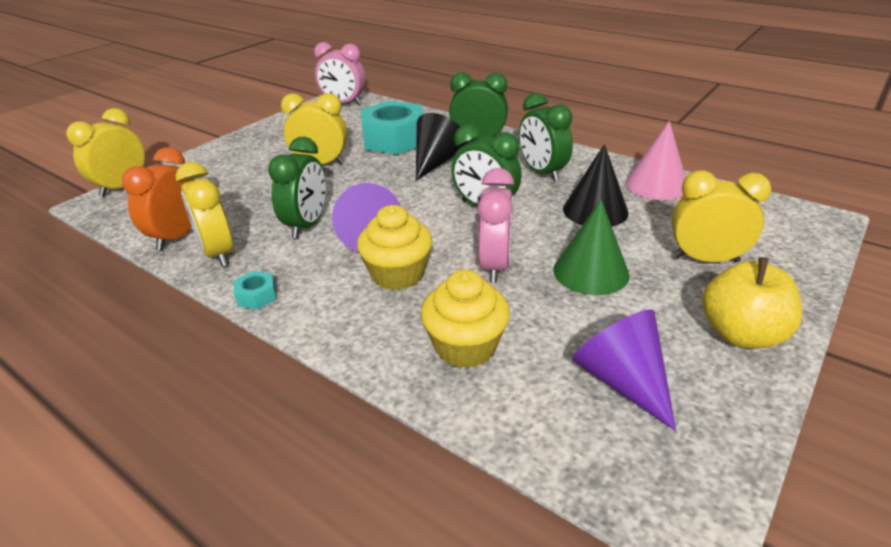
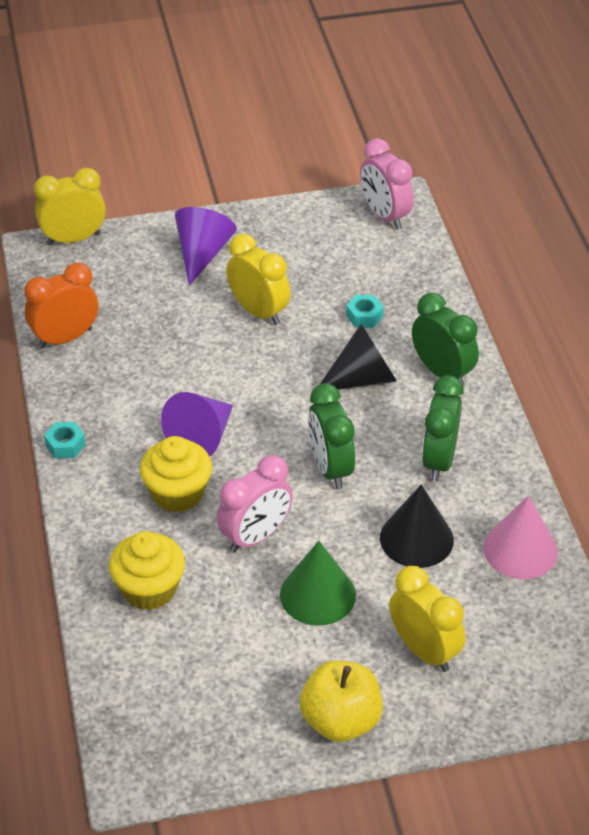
camera: 40 degrees right, 10 degrees up
yellow clock [175,162,233,267] -> none
green clock [268,137,326,238] -> none
turquoise nut [360,101,424,155] -> turquoise nut [346,295,384,328], size x0.41
purple cone [572,309,676,431] -> purple cone moved to [175,207,237,286]

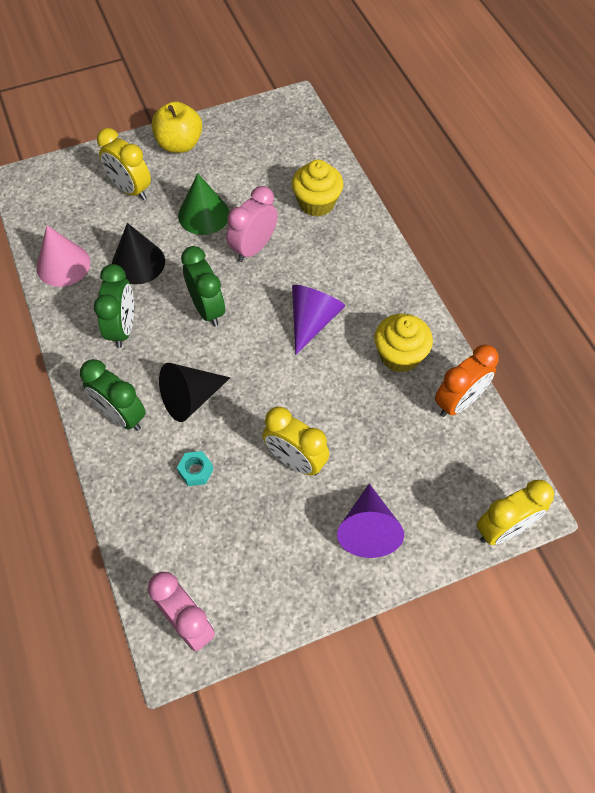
camera: 170 degrees right, 15 degrees up
turquoise nut [44,422,86,459] -> none
yellow cupcake [140,436,212,512] -> yellow cupcake moved to [374,314,433,372]

